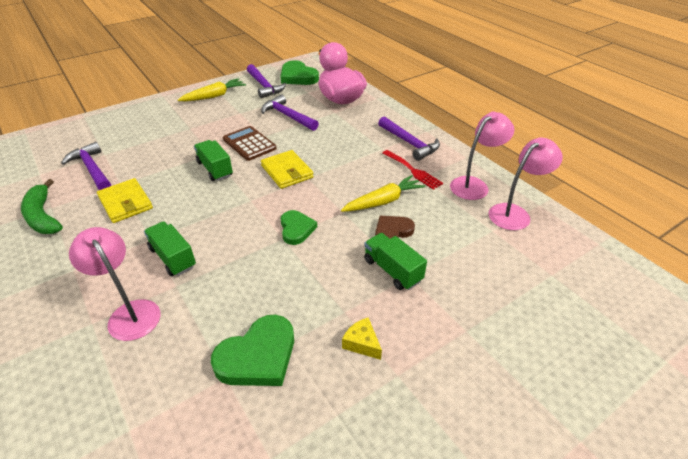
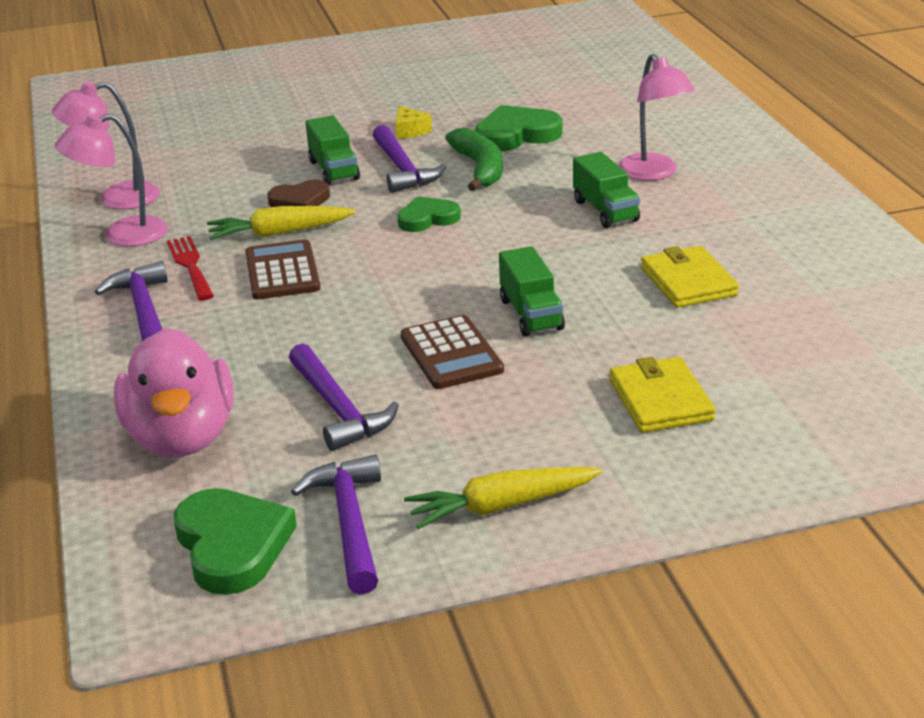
camera: 160 degrees left, 10 degrees down
green banana [21,179,63,234] -> green banana moved to [445,128,503,191]
purple hammer [61,142,111,190] -> purple hammer moved to [373,125,446,193]
yellow wallet [261,150,314,189] -> yellow wallet moved to [610,357,716,433]
green heart [281,210,317,245] -> green heart turned 60 degrees clockwise [397,196,461,232]
none -> brown calculator [245,239,321,300]

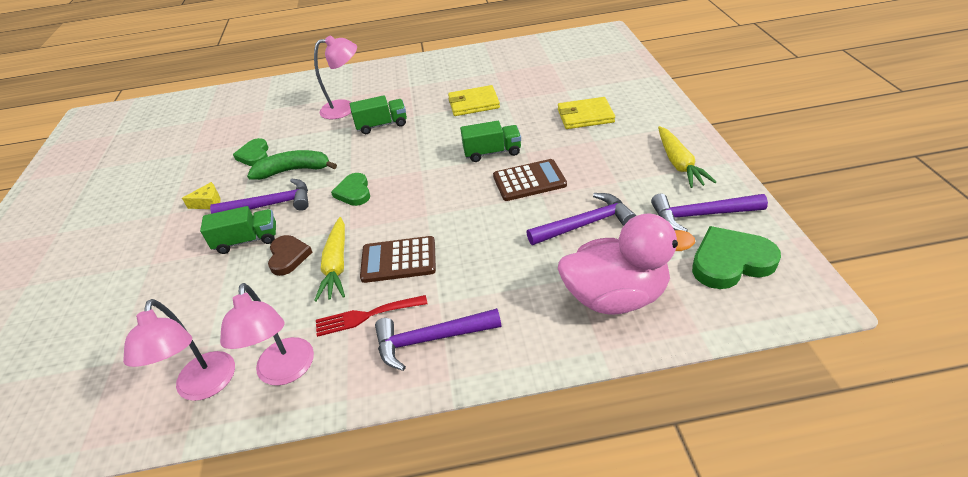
camera: 80 degrees left, 10 degrees up
green heart [475,105,563,152] -> green heart [233,138,269,166], size x0.64

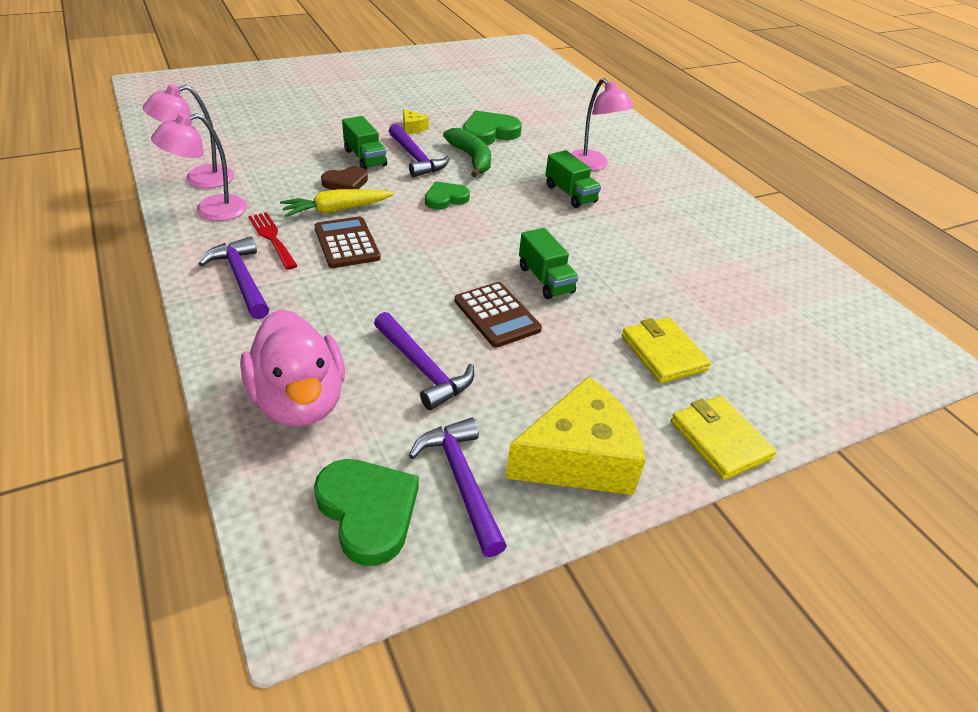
camera: 65 degrees right, 0 degrees up
green heart [233,138,269,166] -> green heart [463,111,522,145], size x1.55
yellow wallet [448,85,500,116] -> yellow wallet moved to [671,396,777,480]
yellow carrot [658,126,716,188] -> yellow cheese [506,376,646,495]

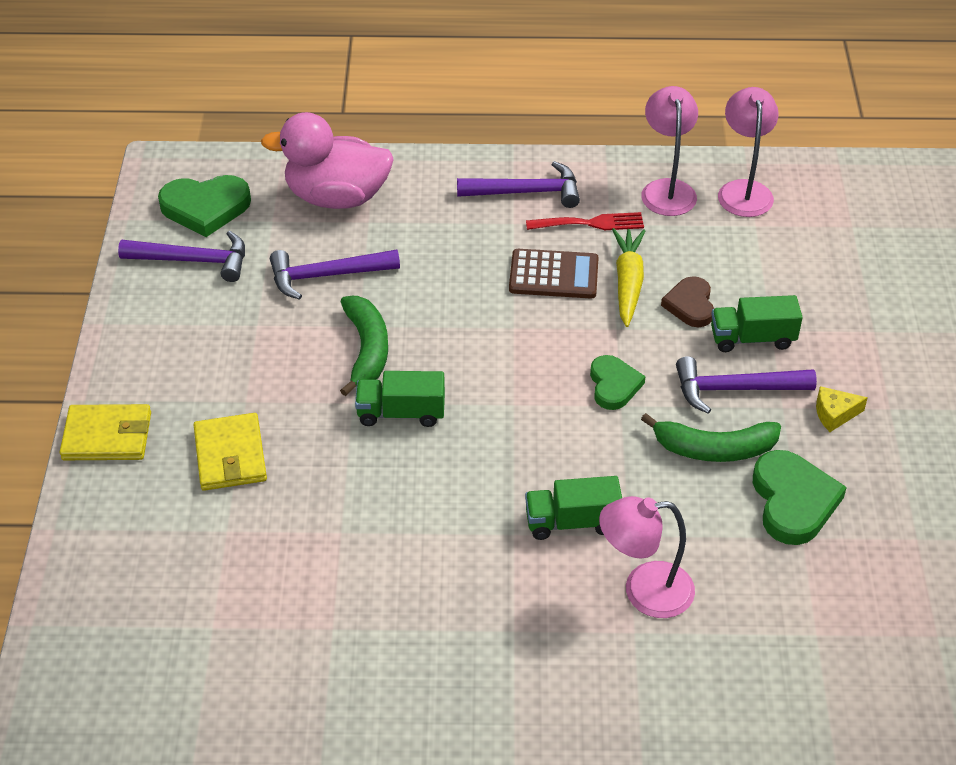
camera: 120 degrees right, 5 degrees up
brown calculator [454,282,542,348] -> green banana [340,296,388,396]
yellow cheese [506,376,646,495] -> none
yellow wallet [622,317,711,383] -> yellow wallet turned 75 degrees clockwise [194,413,267,491]

